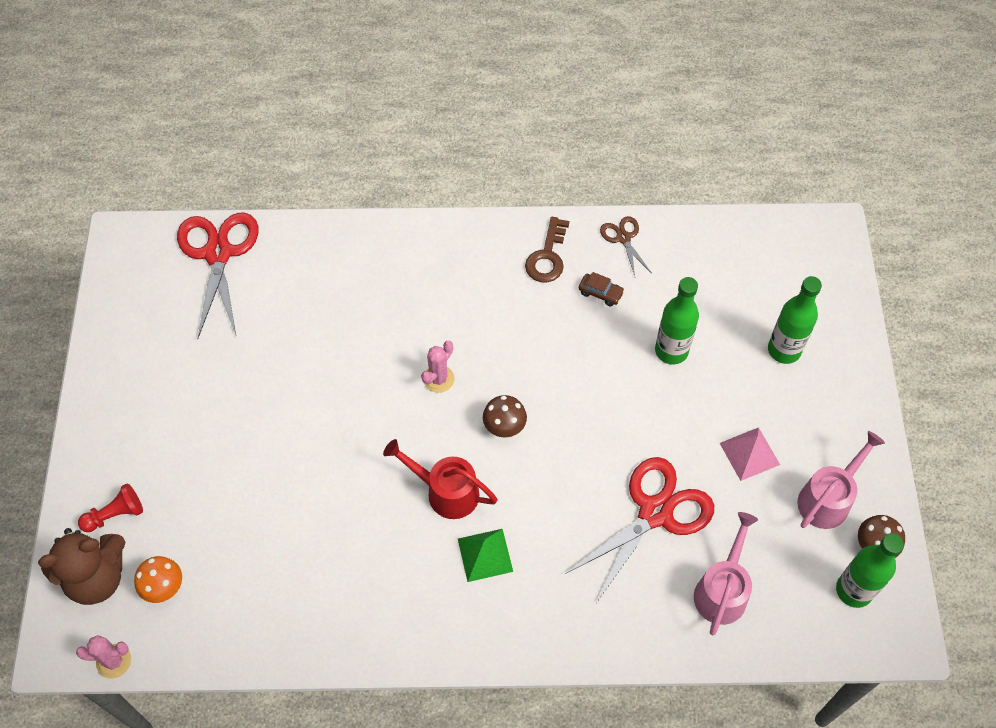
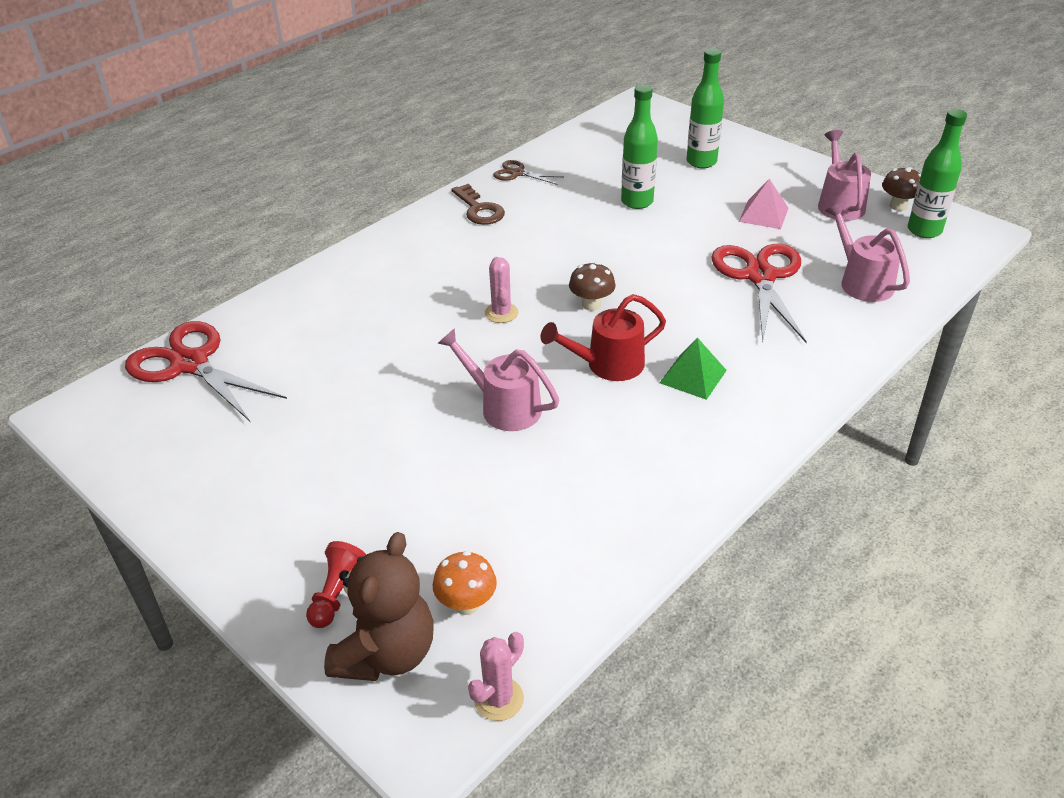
camera: 45 degrees left, 20 degrees down
brown car [579,272,625,306] -> none
none -> pink watering can [438,328,559,431]

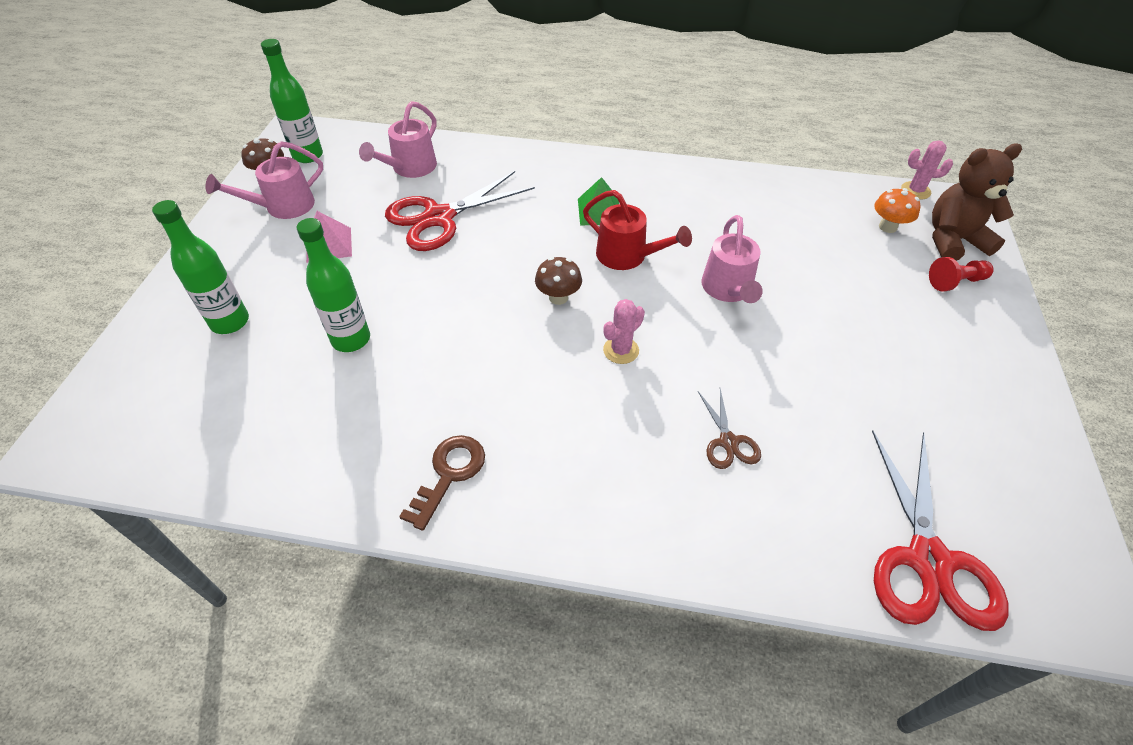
camera: 125 degrees left, 10 degrees up
brown scissors [493,160,563,185] -> brown scissors moved to [698,388,761,469]

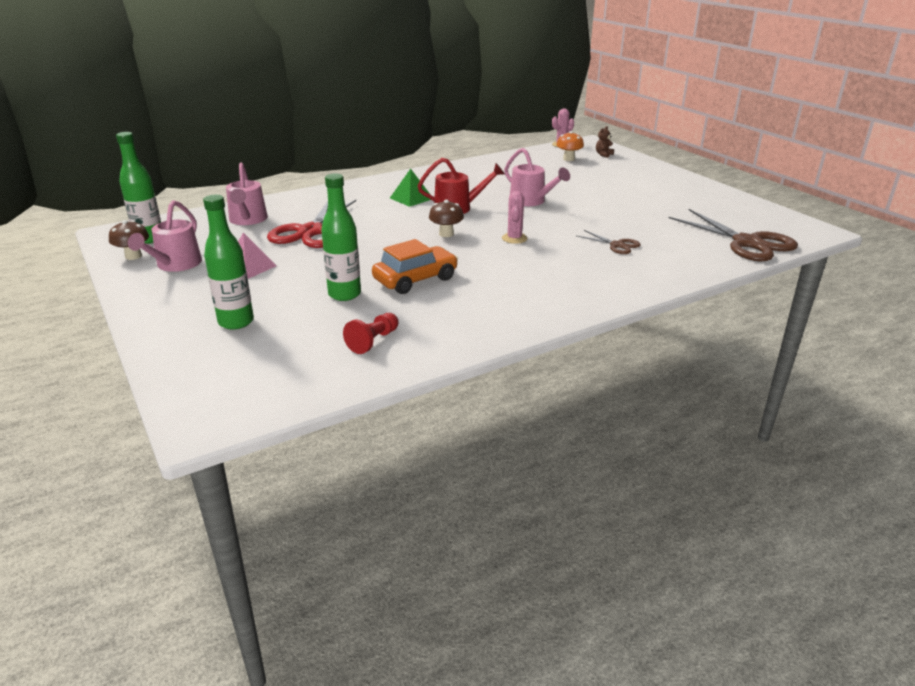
camera: 40 degrees left, 20 degrees down
brown key [399,435,485,531] -> none
red scissors [872,430,1009,631] -> brown scissors [669,209,798,261]
red pawn [929,257,994,292] -> red pawn moved to [343,313,398,354]
brown teddy bear [932,144,1022,261] -> brown teddy bear [596,126,614,158], size x0.43
none -> orange car [372,239,458,294]

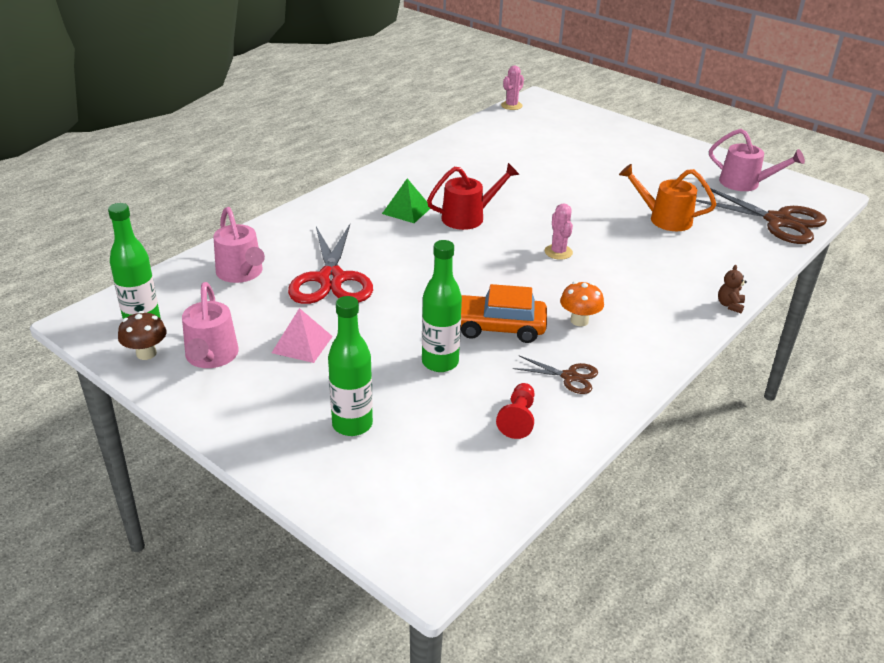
camera: 20 degrees left, 5 degrees up
orange car [372,239,458,294] -> orange car turned 120 degrees counterclockwise [461,284,547,343]
brown mushroom [429,200,464,237] -> none
pink watering can [504,148,570,206] -> pink watering can moved to [709,129,805,191]
orange mushroom [556,131,584,161] -> orange mushroom moved to [560,281,604,326]
brown scissors [577,230,641,254] -> brown scissors moved to [513,356,598,394]
brown teddy bear [596,126,614,158] -> brown teddy bear moved to [718,265,747,313]
none -> orange watering can [619,164,716,231]

